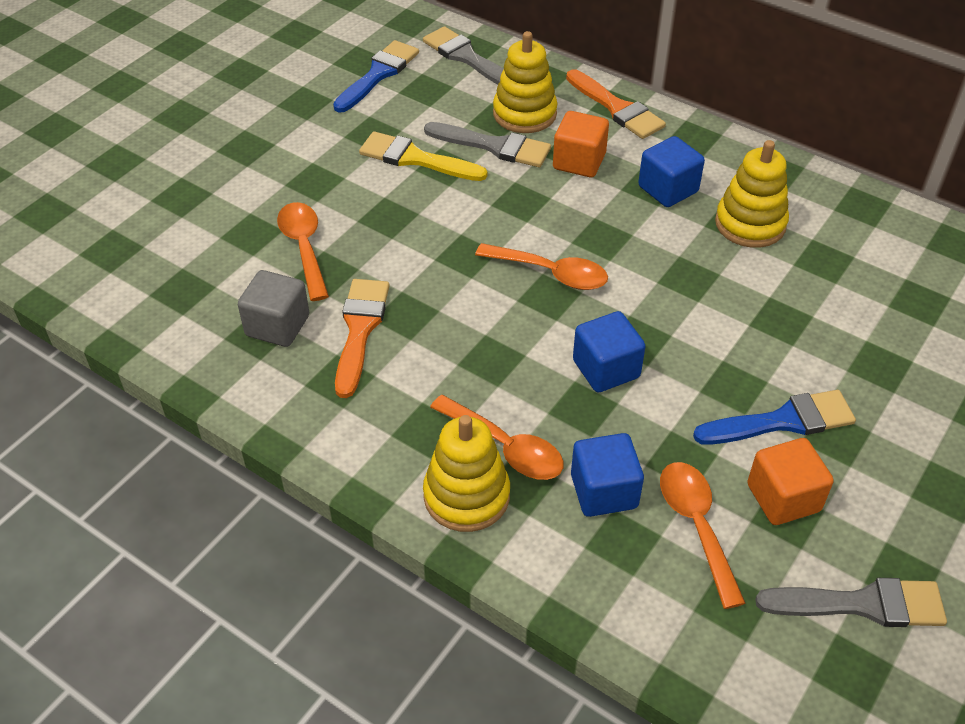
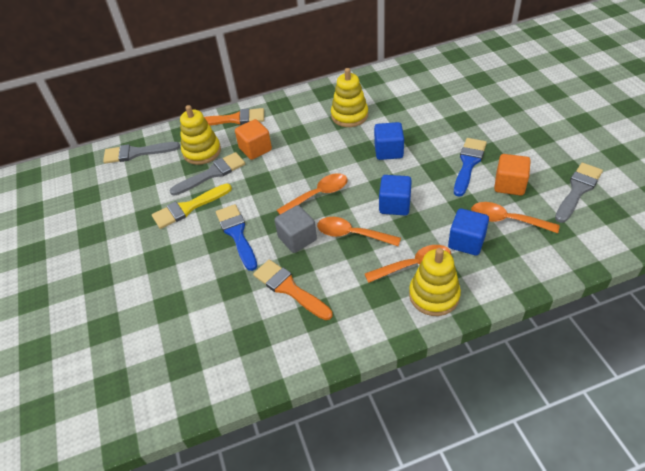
camera: 50 degrees left, 0 degrees up
grey cube [238,270,309,347] -> grey cube moved to [274,205,317,253]
orange spoon [277,202,329,301] -> orange spoon moved to [317,217,401,246]
blue brush [333,40,419,113] -> blue brush moved to [216,204,257,271]
blue cube [638,136,705,207] -> blue cube moved to [374,122,404,160]

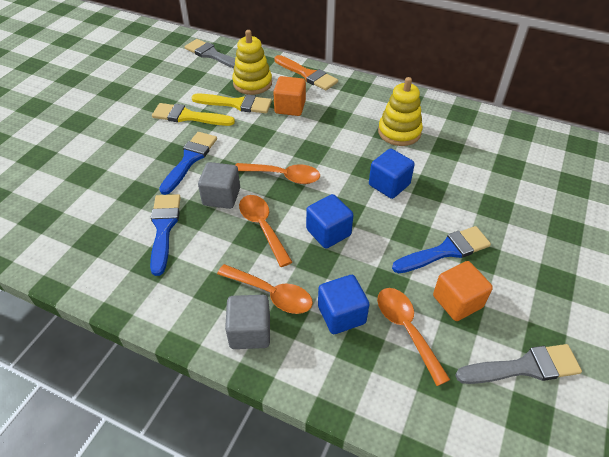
camera: 40 degrees right, 0 degrees up
grey brush [170,152,245,196] -> yellow brush [191,94,272,113]
orange brush [253,259,333,320] -> blue brush [150,194,181,276]
yellow stacking toy [409,248,461,316] -> grey cube [225,295,270,349]

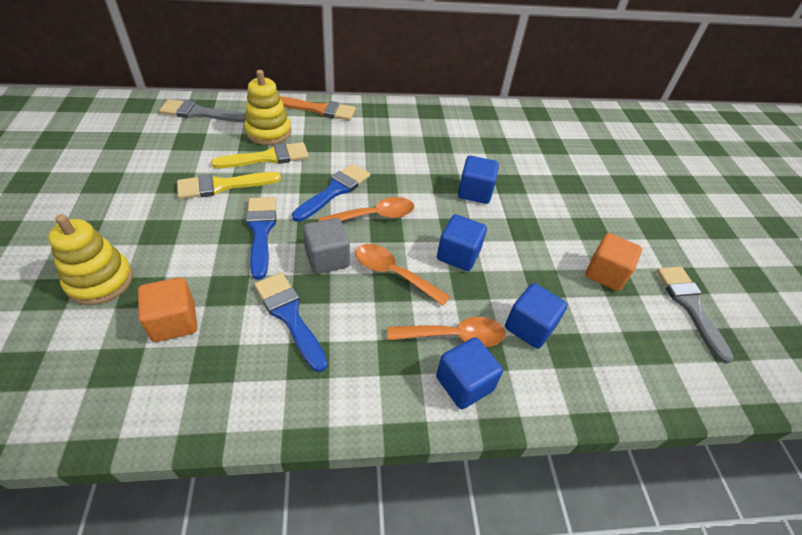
camera: 35 degrees left, 0 degrees up
grey cube [225,295,270,349] -> blue cube [436,337,503,409]
orange cube [273,76,306,116] -> orange cube moved to [138,277,197,342]
orange spoon [377,288,450,386] -> none
yellow stacking toy [378,77,423,146] -> yellow stacking toy moved to [48,214,133,305]
blue brush [392,226,491,273] -> blue brush moved to [292,164,370,222]
grey brush [455,344,582,384] -> grey brush turned 60 degrees counterclockwise [657,267,734,364]

